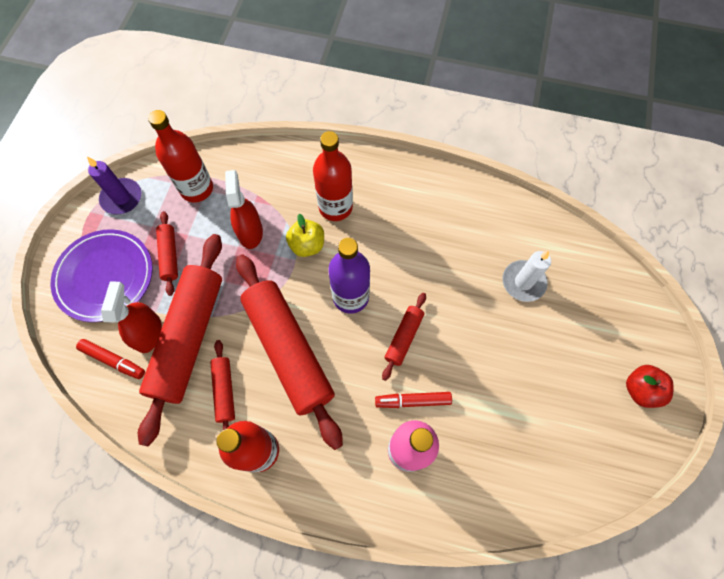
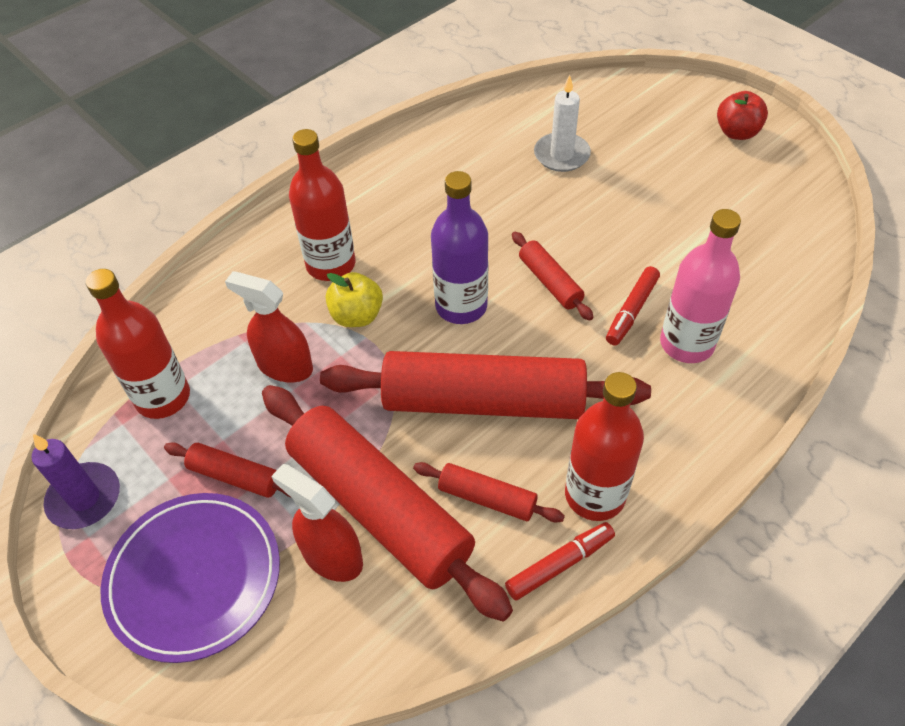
camera: 55 degrees left, 15 degrees down
red marker [76,339,145,379] -> red marker moved to [505,522,615,601]

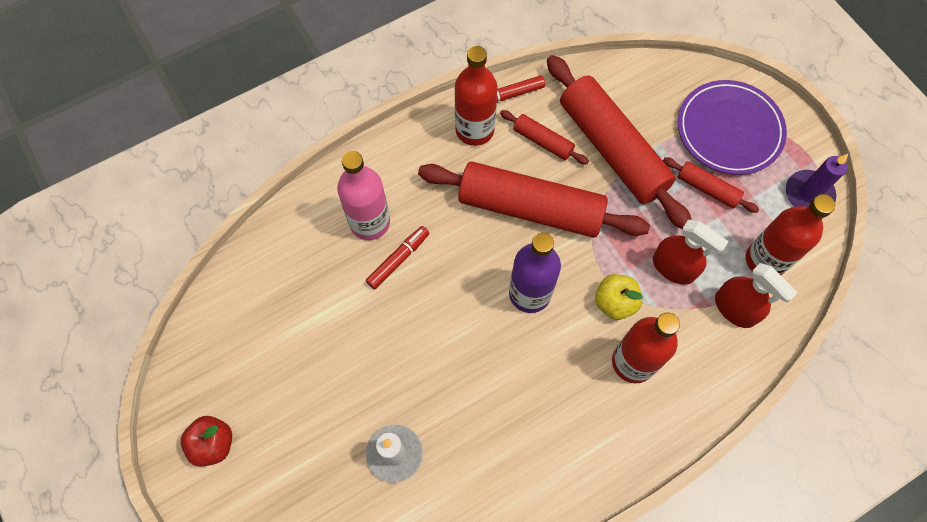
camera: 170 degrees left, 15 degrees up
red spray bottle [271,464,363,582] -> red spray bottle moved to [715,263,798,328]
red rolling pin [512,232,594,321] -> none

